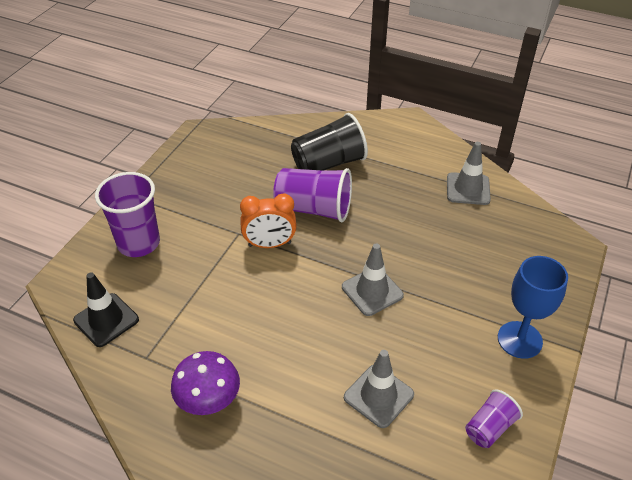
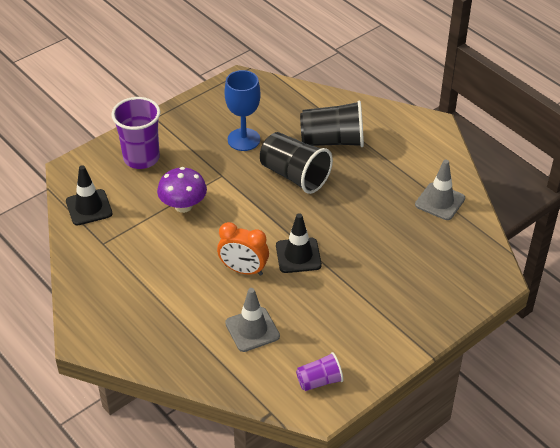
camera: 25 degrees right, 0 degrees up
purple mushroom [171,351,240,415] -> purple mushroom moved to [157,167,207,213]
orange clock [240,193,297,248] -> orange clock moved to [217,222,269,276]
purple cup [273,168,352,222] -> black cup [260,132,333,194]
grey traffic cone [342,244,404,316] -> black traffic cone [276,213,322,273]
blue goblet [498,256,568,359] -> blue goblet moved to [224,70,261,151]

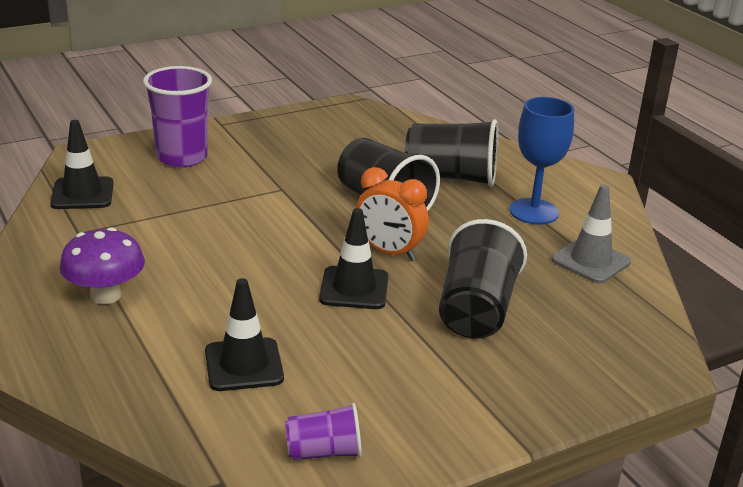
camera: 10 degrees right, 15 degrees down
purple mushroom [157,167,207,213] -> purple mushroom moved to [59,227,145,304]
orange clock [217,222,269,276] -> orange clock moved to [356,167,429,261]
blue goblet [224,70,261,151] -> blue goblet moved to [509,97,574,224]
grey traffic cone [225,288,280,352] -> black traffic cone [205,278,284,391]
none -> black cup [439,219,527,339]

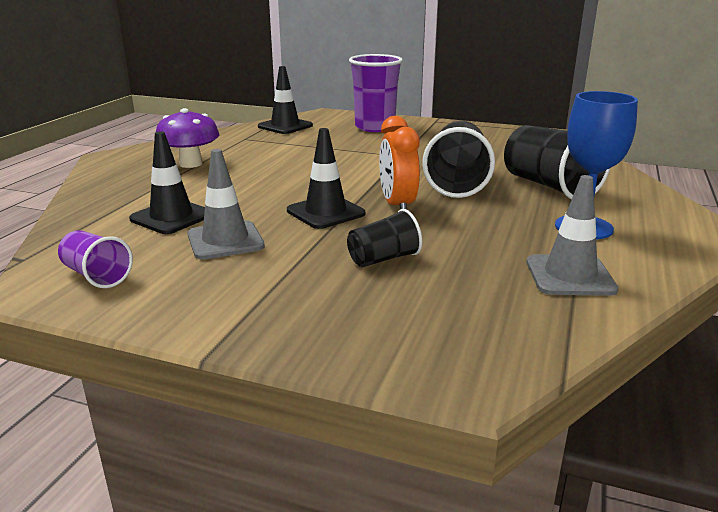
camera: 50 degrees right, 5 degrees down
black cup [439,219,527,339] -> black cup [347,209,422,267], size x0.55
none -> grey traffic cone [188,149,265,260]

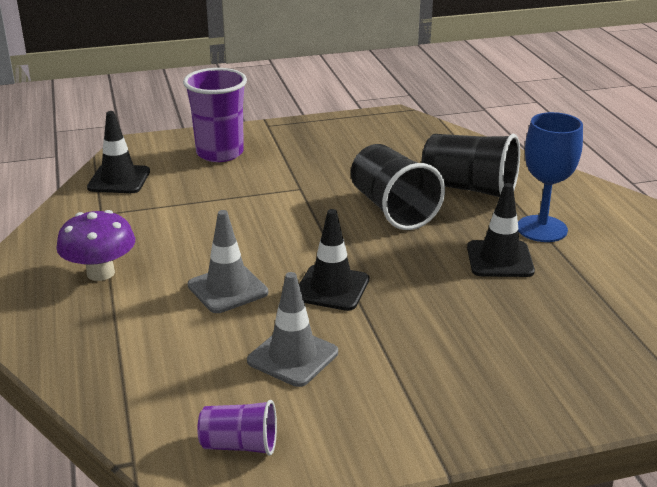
camera: 35 degrees left, 5 degrees up
black traffic cone [129,131,205,234] -> black traffic cone moved to [467,183,535,277]
black cup [347,209,422,267] -> none
orange clock [379,116,420,209] -> none
grey traffic cone [527,175,619,296] -> grey traffic cone moved to [188,210,268,313]

